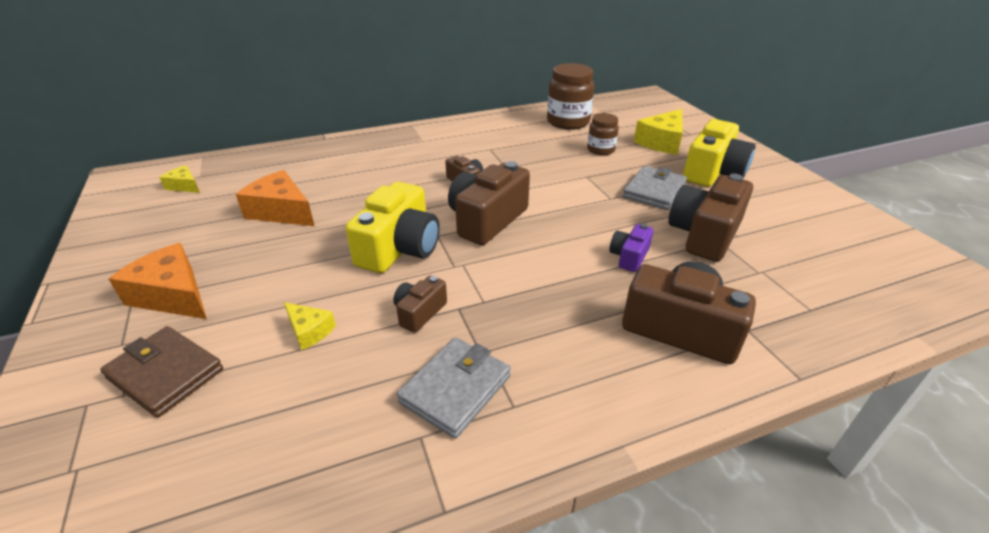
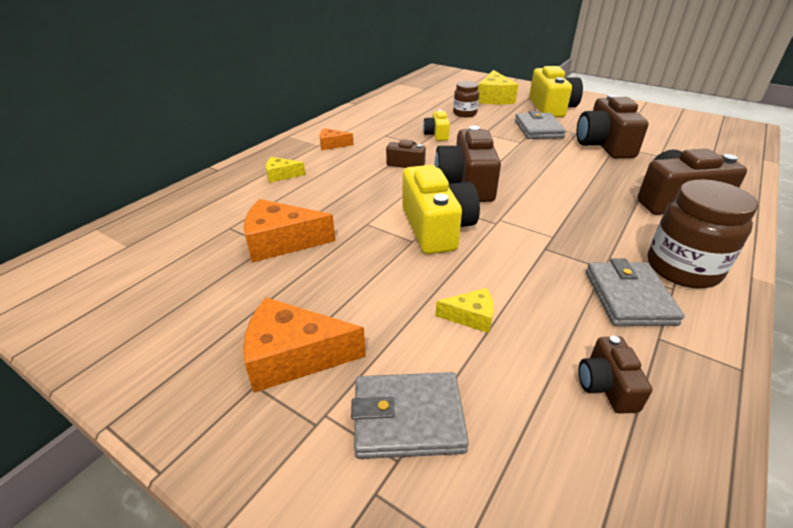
camera: 35 degrees left, 0 degrees up
brown wallet [100,326,223,418] -> grey wallet [351,372,469,459]
yellow cheese [159,165,200,193] -> yellow cheese moved to [266,157,305,183]
brown camera [393,275,447,333] -> brown camera moved to [578,336,652,414]
brown jar [547,63,595,130] -> brown jar moved to [648,179,758,288]
purple camera [609,224,653,272] -> none
none -> orange cheese [320,128,354,150]
none -> yellow camera [423,110,450,141]

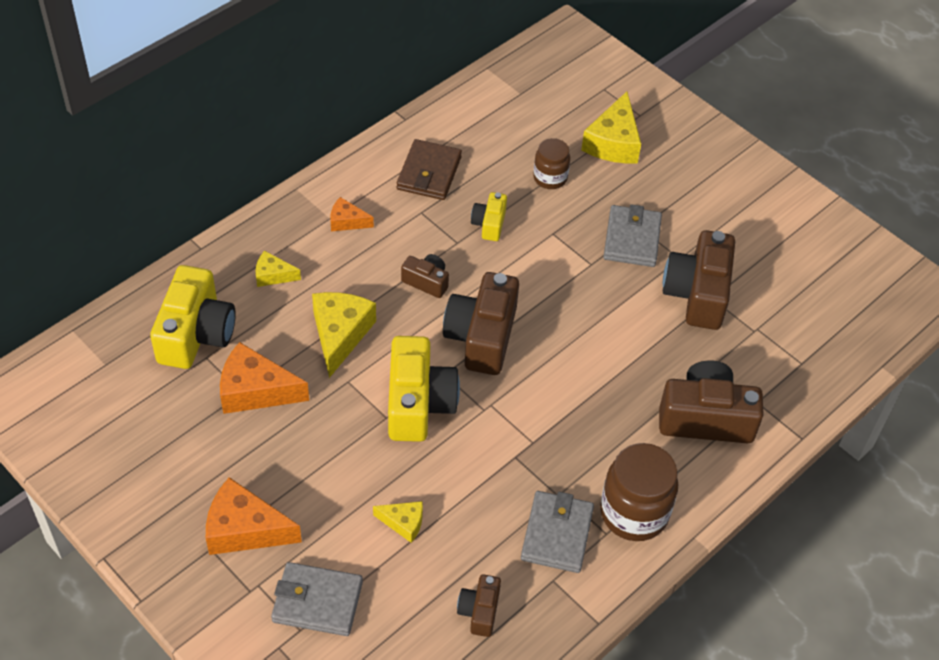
camera: 10 degrees right, 15 degrees up
yellow camera [529,66,583,118] -> yellow camera moved to [150,265,236,369]
none -> yellow cheese [312,292,376,378]
none -> brown wallet [397,139,462,200]

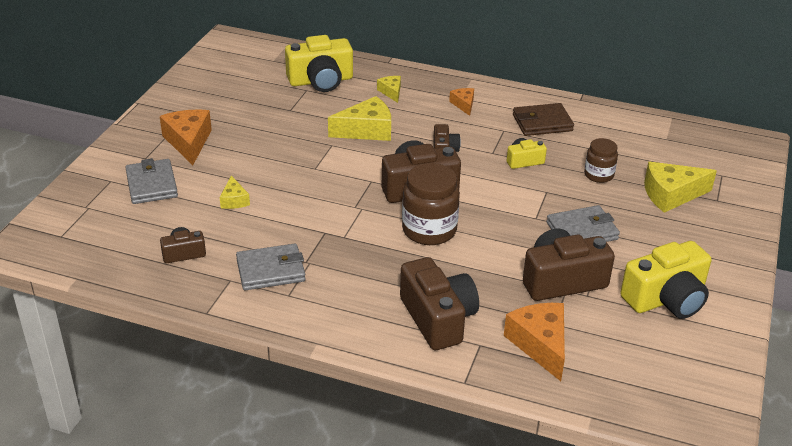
camera: 65 degrees right, 15 degrees down
orange cheese [220,342,309,414] -> orange cheese moved to [504,303,565,381]
yellow camera [388,336,460,442] -> yellow camera moved to [620,241,711,319]
brown jar [600,443,678,541] -> brown jar moved to [402,163,460,245]

